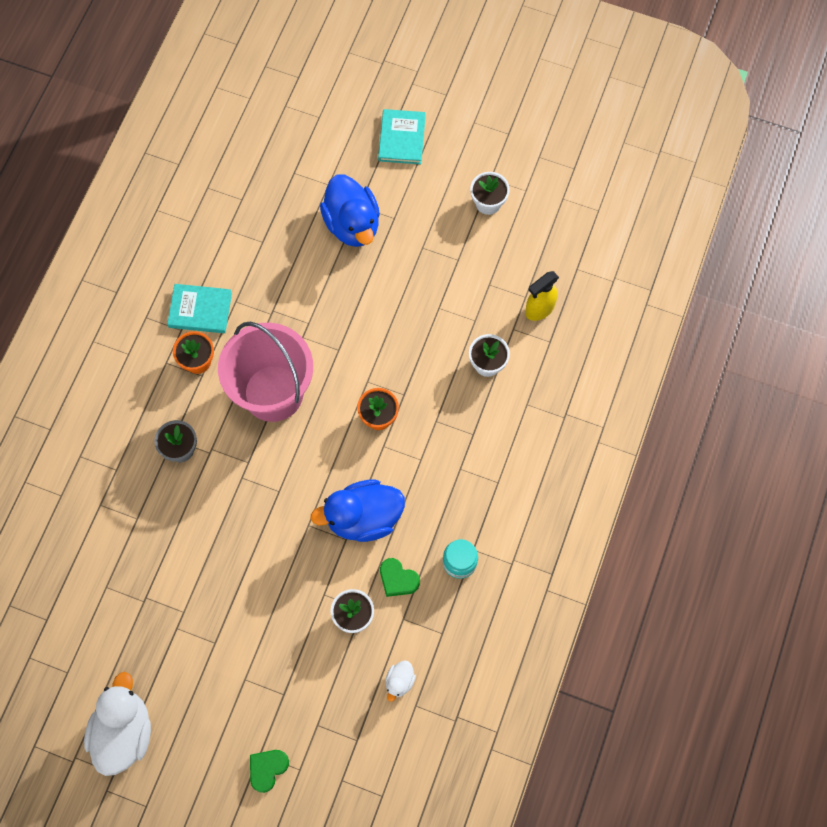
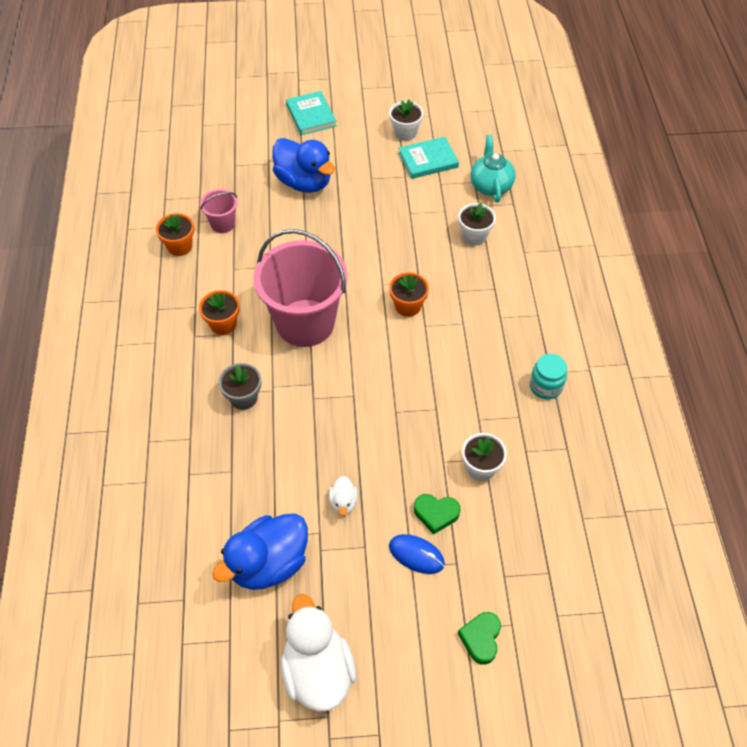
camera: 25 degrees left, 15 degrees down
turquoise book [167,284,232,333] -> turquoise book moved to [399,137,459,179]
blue duck [310,480,405,542] -> blue duck moved to [212,513,308,590]
green heart [380,558,420,597] -> green heart moved to [414,494,460,535]
white duck [386,661,416,702] -> white duck moved to [329,476,358,515]
yellow spray bottle [525,271,559,321] -> turquoise teapot [470,135,515,202]
none -> orange flower pot [156,213,194,256]
none -> pink bucket [200,189,238,233]
none -> blue mouse [389,534,445,574]

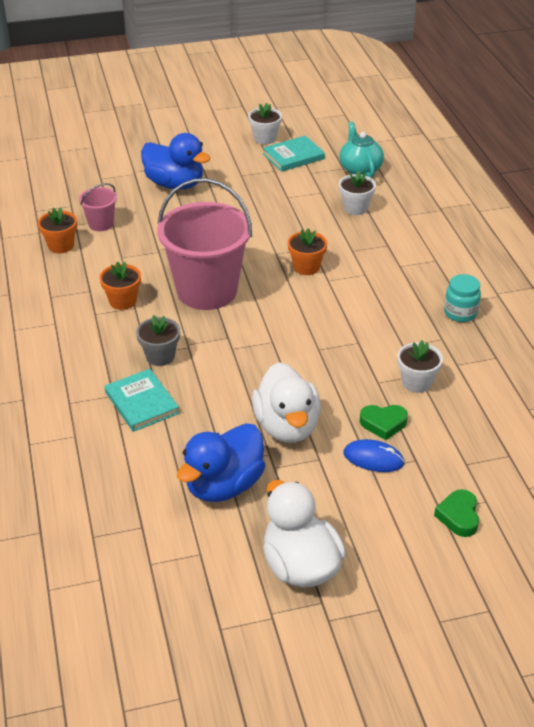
camera: 10 degrees left, 15 degrees down
turquoise book [286,91,337,135] -> turquoise book moved to [105,369,179,432]
white duck [329,476,358,515] -> white duck [252,362,321,443], size x2.22

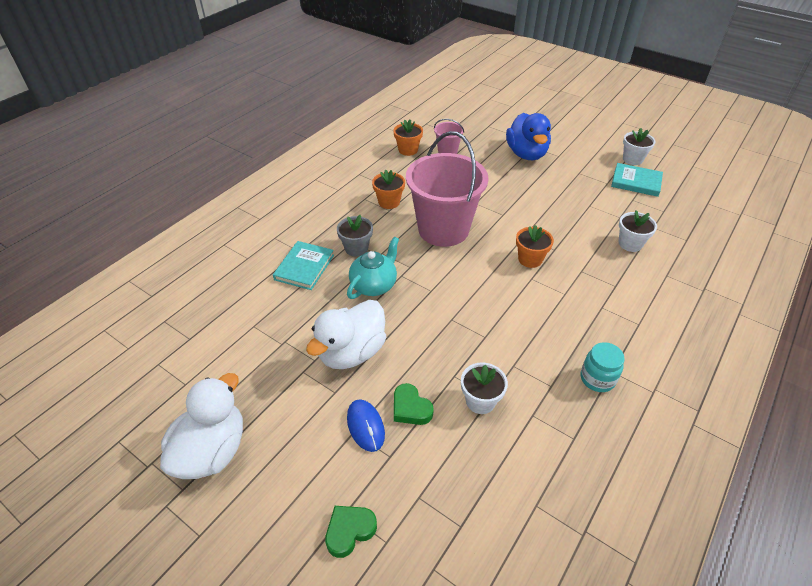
camera: 50 degrees right, 5 degrees up
blue duck [177,423,265,502] -> none
turquoise teapot [340,122,384,178] -> turquoise teapot moved to [347,237,399,299]

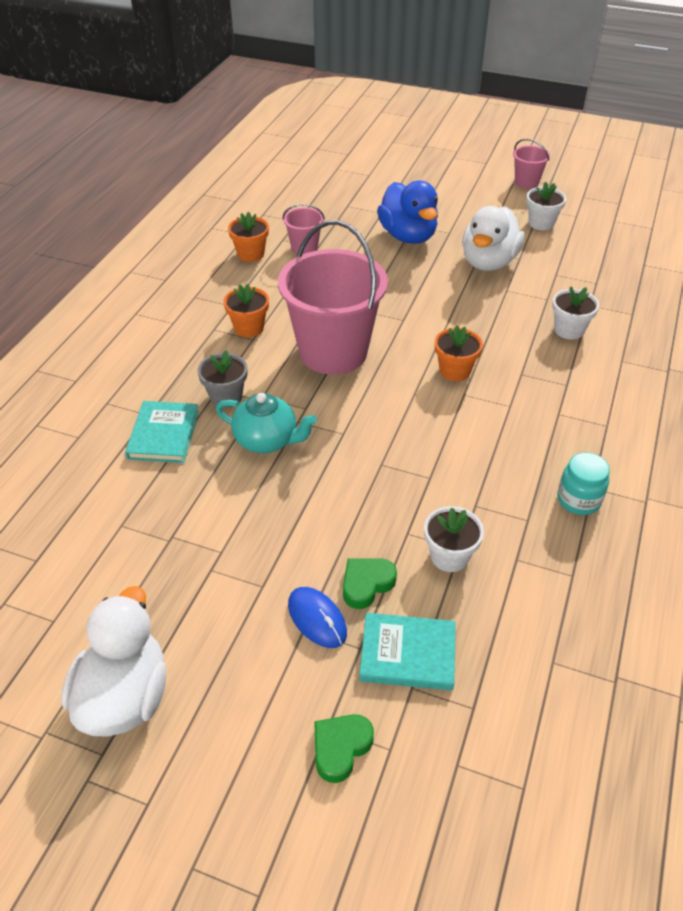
camera: 15 degrees left, 0 degrees up
white duck [306,300,386,369] -> white duck moved to [462,206,524,271]
turquoise teapot [347,237,399,299] -> turquoise teapot turned 90 degrees clockwise [216,393,317,453]
green heart [394,383,434,425] -> green heart turned 105 degrees clockwise [343,558,397,609]
turquoise book [611,163,663,197] -> turquoise book moved to [359,613,456,691]
none -> pink bucket [513,139,550,189]

